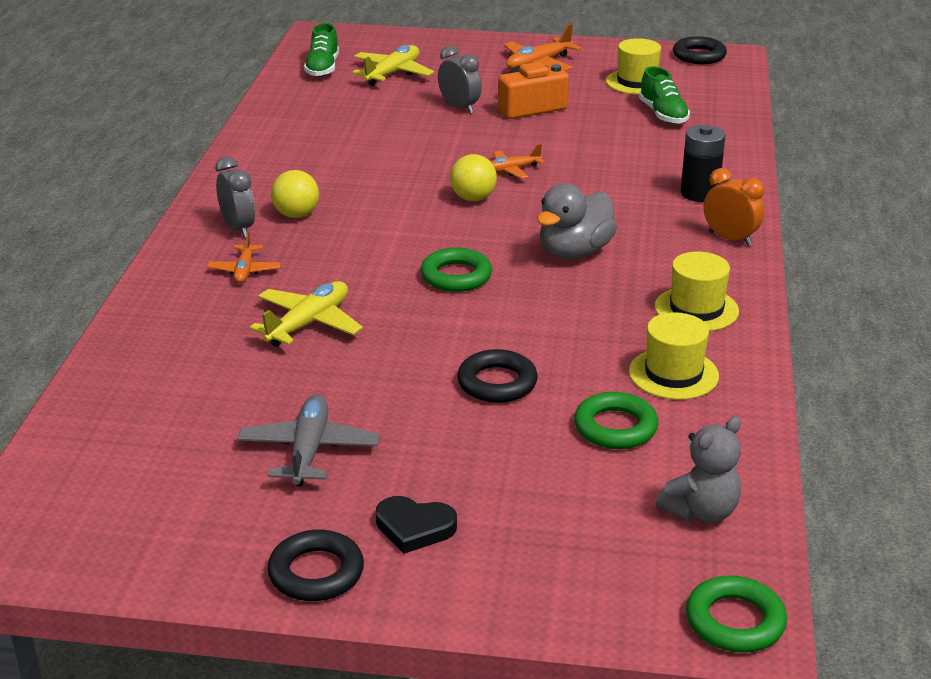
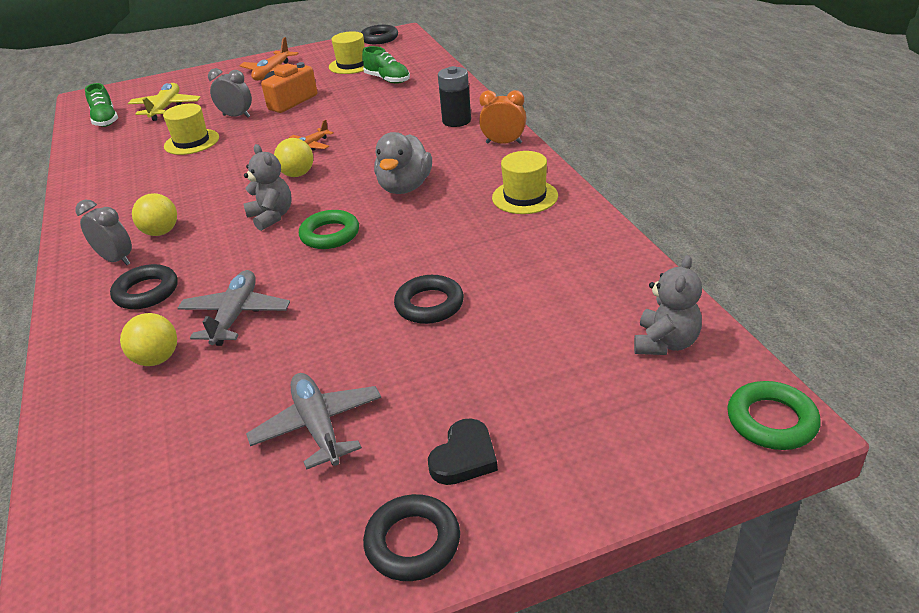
camera: 25 degrees left, 5 degrees up
orange plane [207,231,281,283] -> black ring [110,264,178,309]
yellow plane [250,281,363,347] -> grey plane [177,270,290,346]
black heart [376,496,457,554] -> black heart turned 45 degrees counterclockwise [428,418,498,485]
green ring [574,392,658,449] -> none
yellow hat [629,312,719,400] -> yellow hat moved to [163,103,219,155]
none -> yellow ball [120,313,177,366]
none -> grey teddy bear [244,144,292,231]

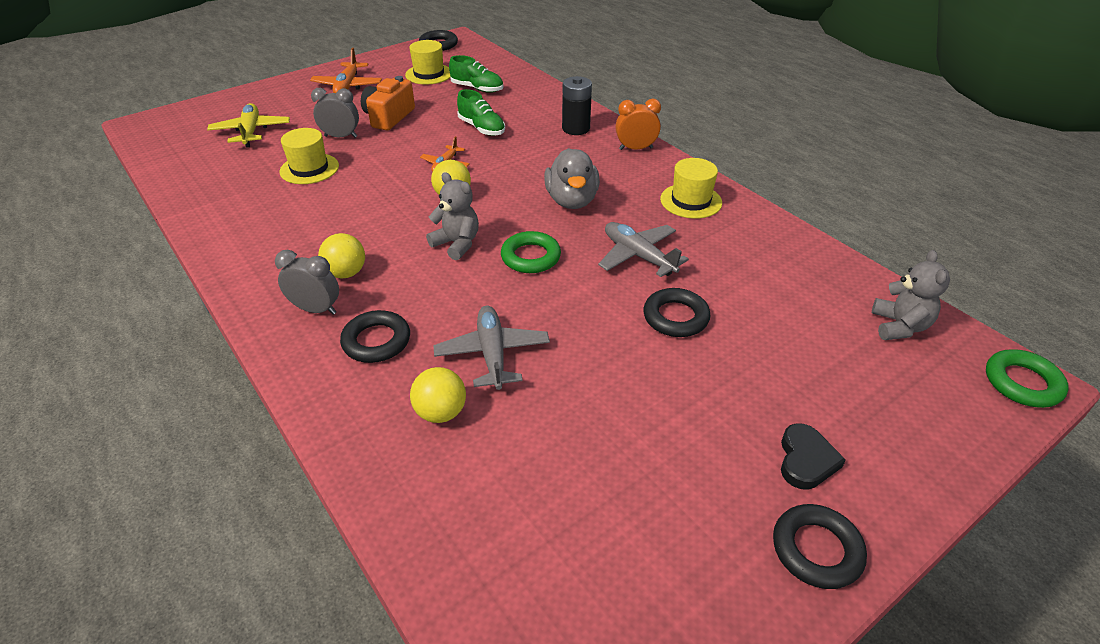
camera: 20 degrees left, 5 degrees up
green shoe [85,83,118,127] -> green shoe moved to [457,89,505,136]
grey plane [246,373,381,470] -> grey plane moved to [598,222,689,277]

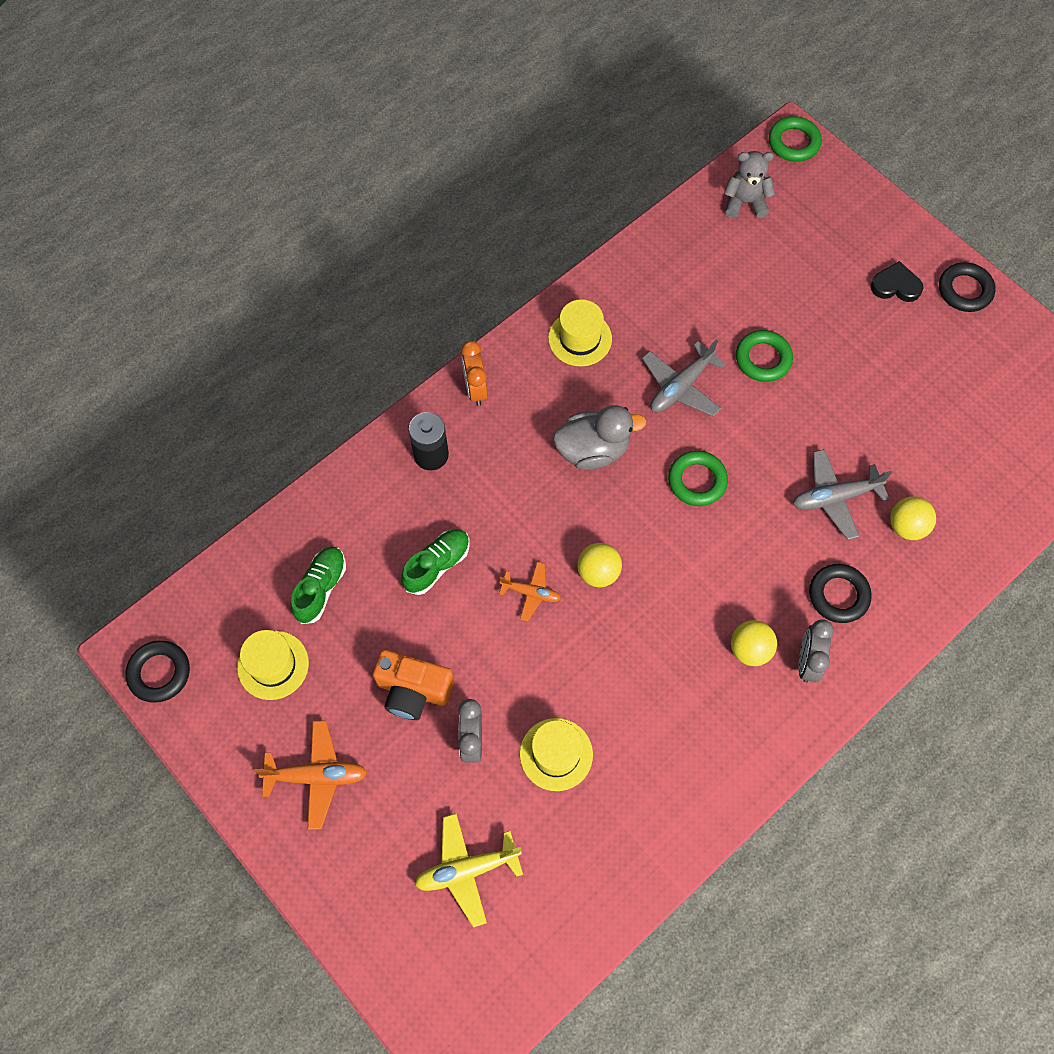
camera: 95 degrees left, 25 degrees up
grey teddy bear [426,172,479,260] -> none
black ring [644,288,710,337] -> green ring [736,330,793,382]

